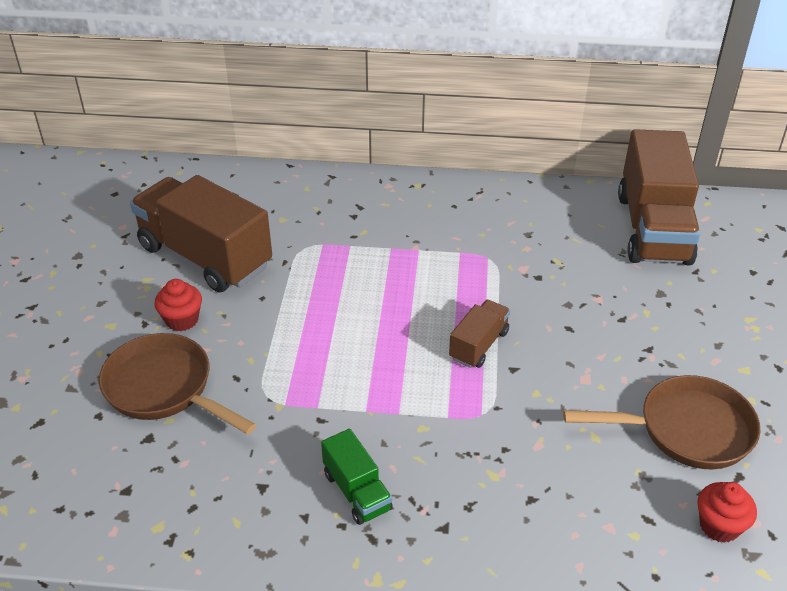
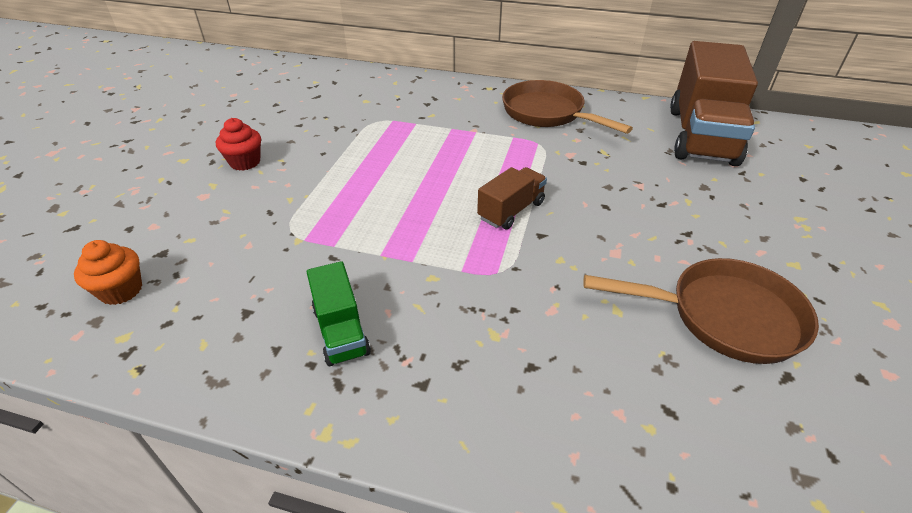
camera: 10 degrees right, 0 degrees up
brown pan [99,333,256,435] -> brown pan moved to [502,80,633,134]
brown truck [130,175,272,293] -> none
red cupcake [697,482,757,543] -> none
none -> orange cupcake [74,240,142,305]

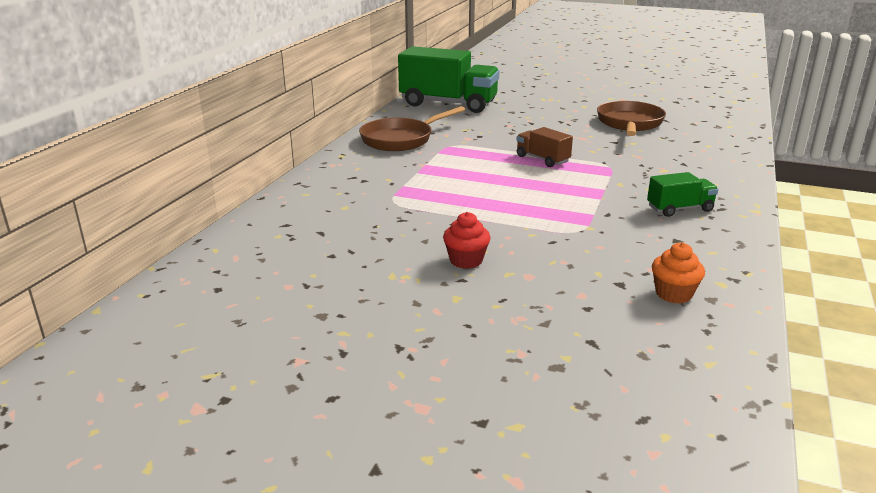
camera: 85 degrees left, 15 degrees down
brown truck [670,41,758,166] -> green truck [398,46,500,113]

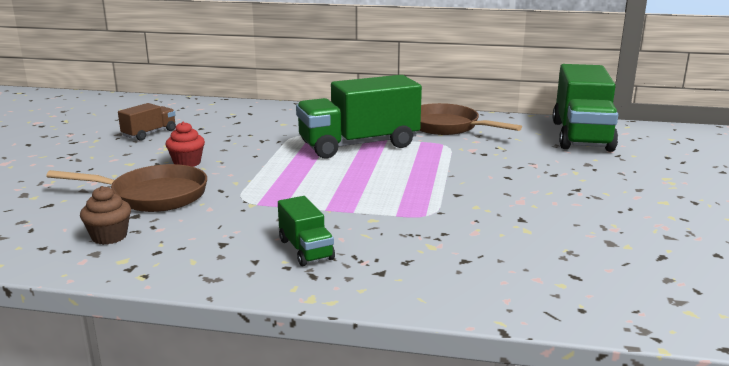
camera: 80 degrees right, 5 degrees down
brown truck [517,127,573,167] -> brown truck moved to [118,103,176,141]
brown pan [597,101,666,136] -> brown pan moved to [46,164,207,212]
orange cupcake [652,242,705,304] -> brown cupcake [80,186,131,245]
none -> green truck [296,75,422,159]

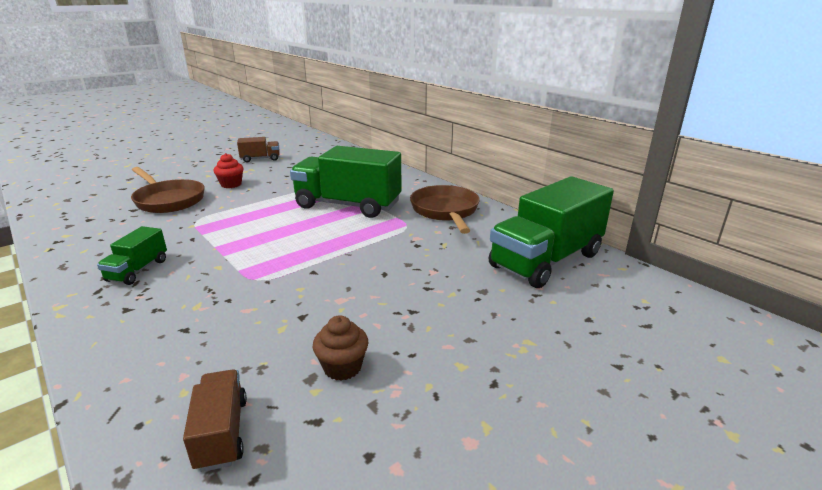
camera: 40 degrees right, 5 degrees up
brown cupcake [80,186,131,245] -> brown cupcake moved to [313,315,368,381]
none -> brown truck [183,369,247,472]

